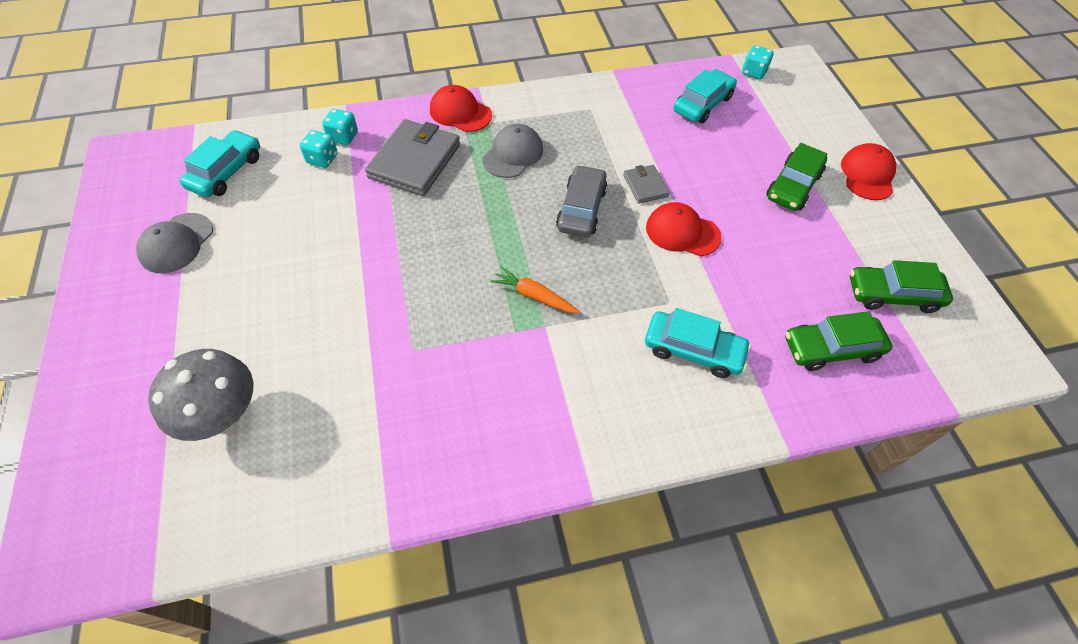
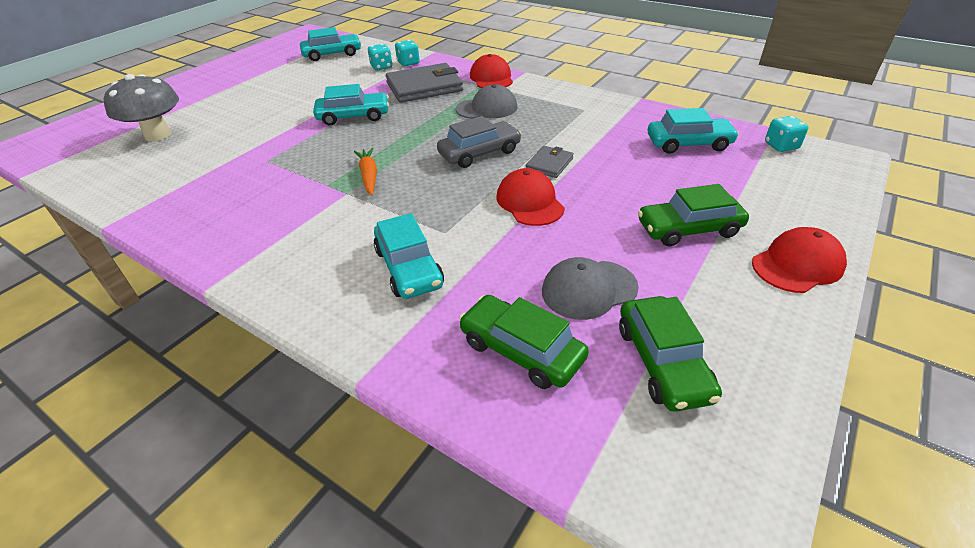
camera: 50 degrees right, 15 degrees down
grey cap [136,213,213,273] -> grey cap moved to [542,257,639,320]
green car [850,260,953,313] -> green car turned 150 degrees counterclockwise [619,296,722,412]
none -> turquoise car [313,84,389,126]

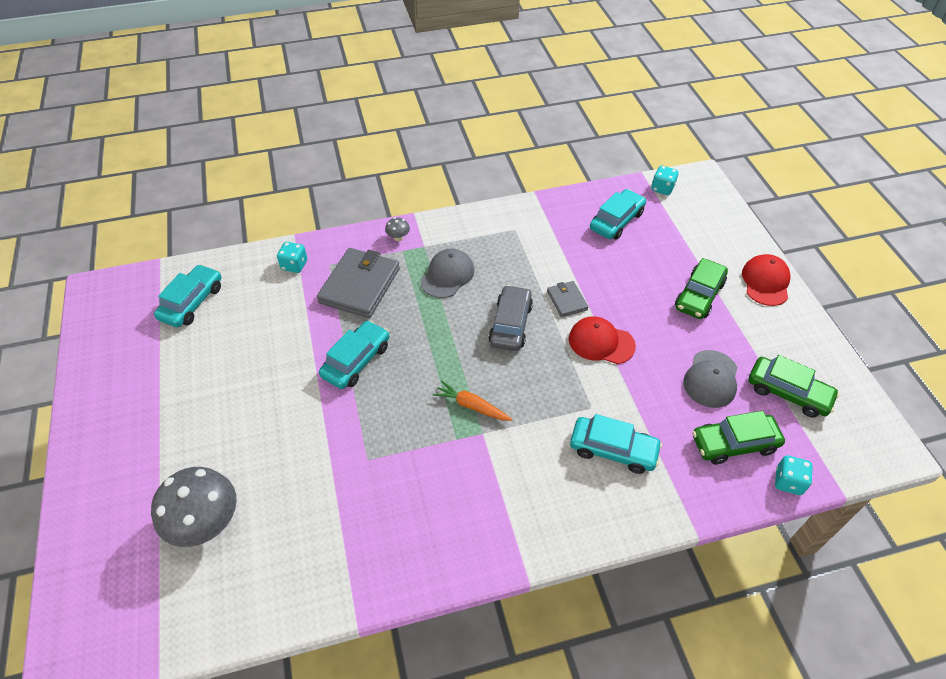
camera: 50 degrees left, 10 degrees up
turquoise dice [368,44,392,70] -> turquoise dice moved to [775,455,813,495]
red cap [470,54,513,88] -> grey mushroom [385,217,410,241]

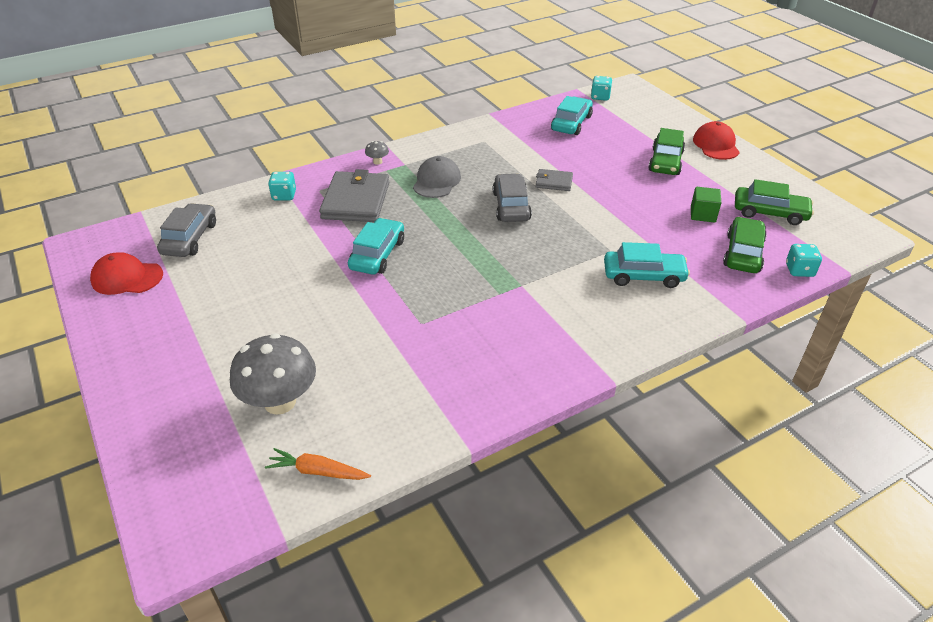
camera: 15 degrees left, 10 degrees down
turquoise car [154,264,222,327] -> grey car [157,203,216,257]
orange carrot [433,381,513,421] -> orange carrot moved to [265,448,371,480]
grey wallet [547,281,588,317] -> grey wallet turned 45 degrees counterclockwise [535,169,573,191]
red cap [569,316,636,364] -> red cap moved to [90,252,163,295]
grey cap [683,350,738,408] -> green cube [691,187,721,223]
green car [692,411,785,465] -> green car turned 135 degrees clockwise [723,217,767,273]

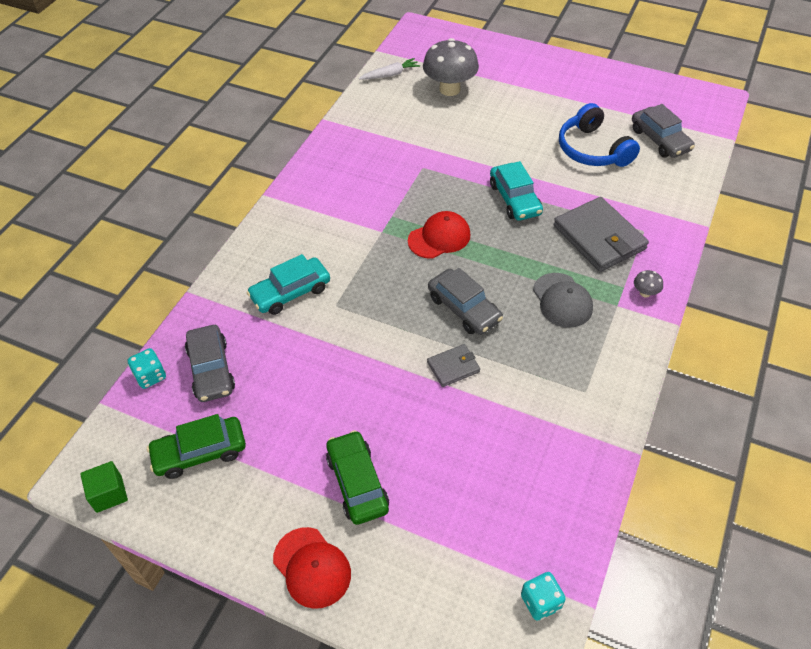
camera: 145 degrees right, 10 degrees up
red cap [90,252,163,295] -> red cap moved to [408,211,471,259]
orange carrot [265,448,371,480] -> white carrot [359,58,420,80]
turquoise dice [268,172,296,201] -> none
turquoise car [551,96,593,135] -> none
green cube [691,187,721,223] -> green cube moved to [80,461,128,513]
green car [723,217,767,273] -> grey car [185,325,235,402]
none -> blue headphones [559,103,640,167]

